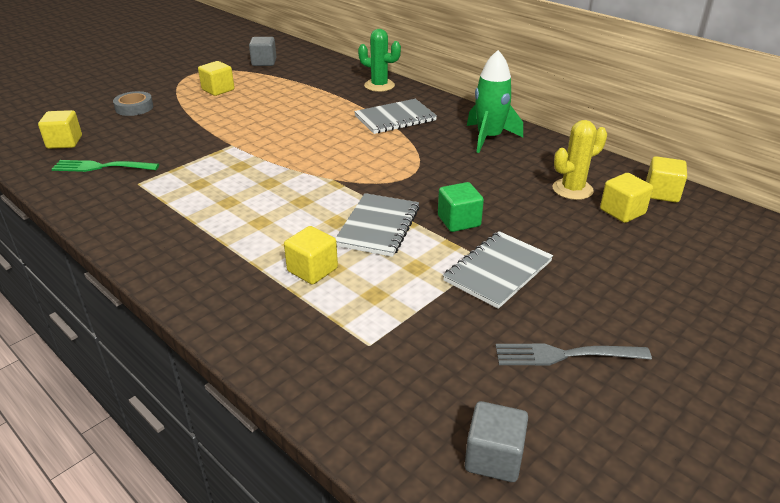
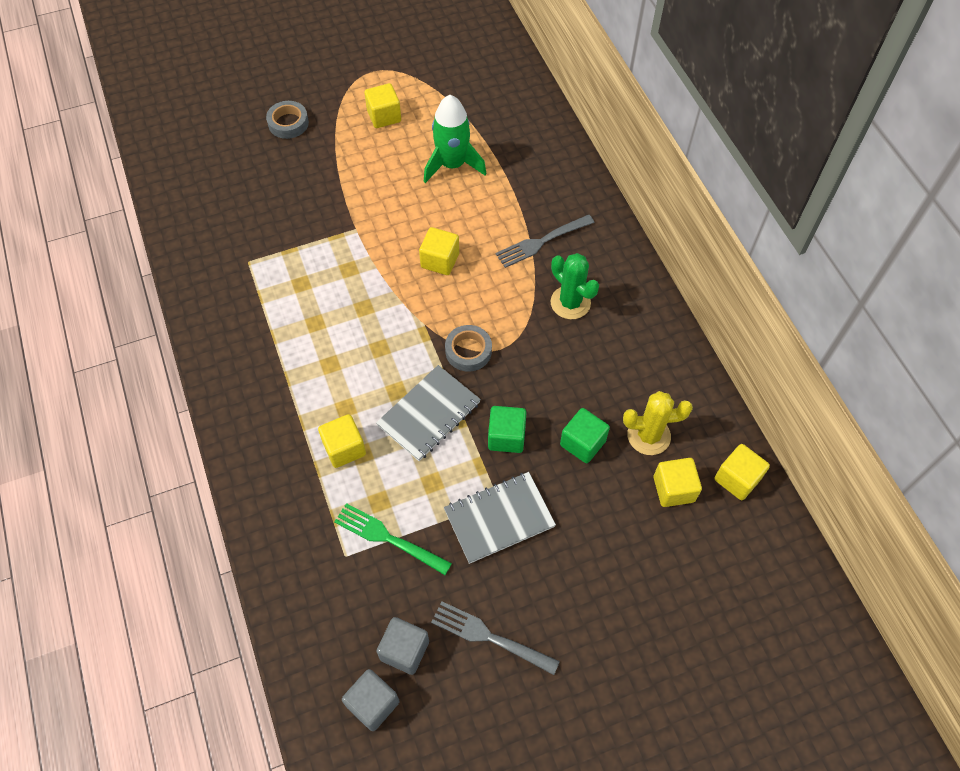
camera: 25 degrees right, 25 degrees up
yellow cube [38,110,82,149] -> yellow cube moved to [419,227,459,275]
green fork [52,160,159,172] -> green fork moved to [334,503,452,575]
grey cube [249,37,276,66] -> grey cube moved to [376,617,429,675]
grey notebook [354,99,437,134] -> grey fork [496,215,595,268]
green cactus [358,29,401,92] -> green cactus moved to [551,253,599,319]
green rocket [467,50,523,153] -> green rocket moved to [424,95,486,183]
none -> grey tape [445,325,492,371]
none -> green cube [560,408,610,463]

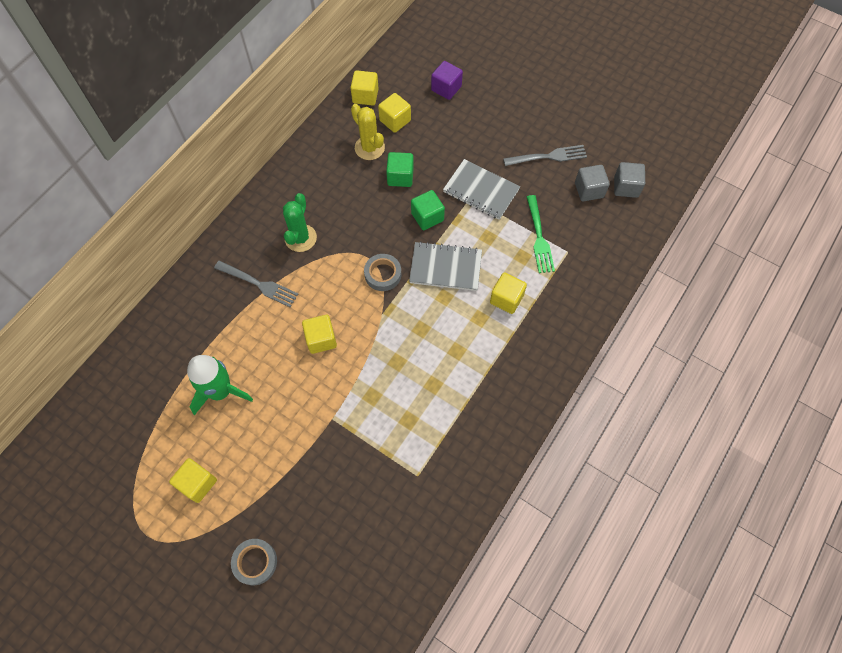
camera: 125 degrees left, 5 degrees up
grey fork [431,601,560,675] -> grey fork turned 90 degrees counterclockwise [503,145,587,166]
none -> purple cube [431,61,463,100]

